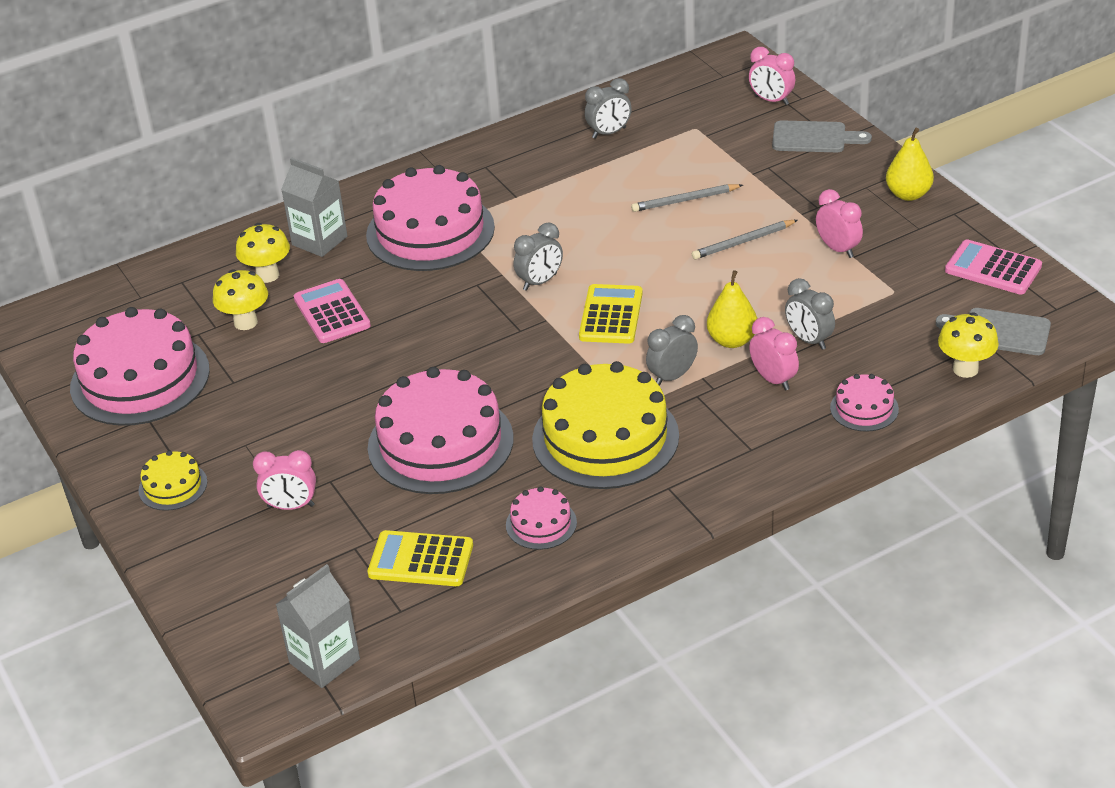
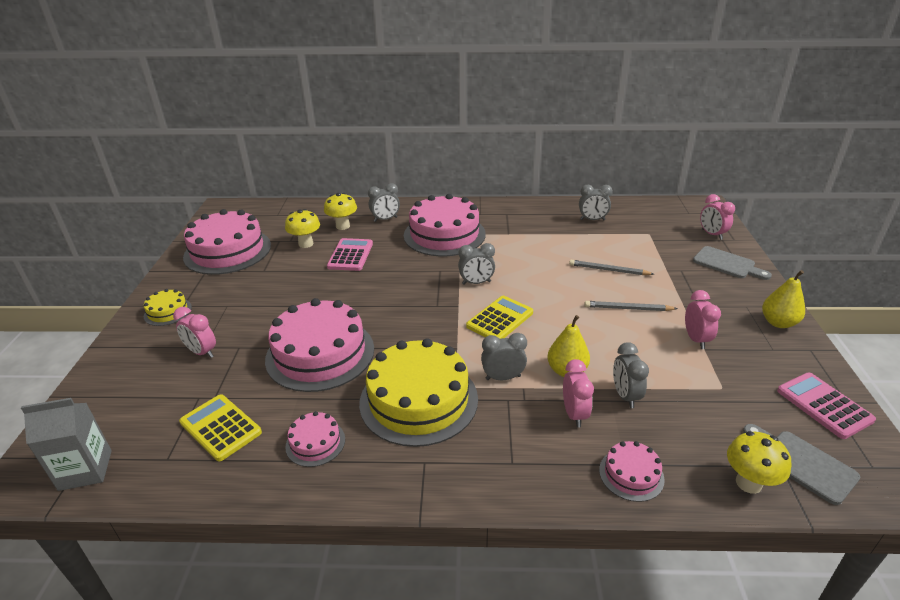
camera: 30 degrees right, 5 degrees down
grey carton [281,157,347,257] -> grey clock [368,183,400,222]

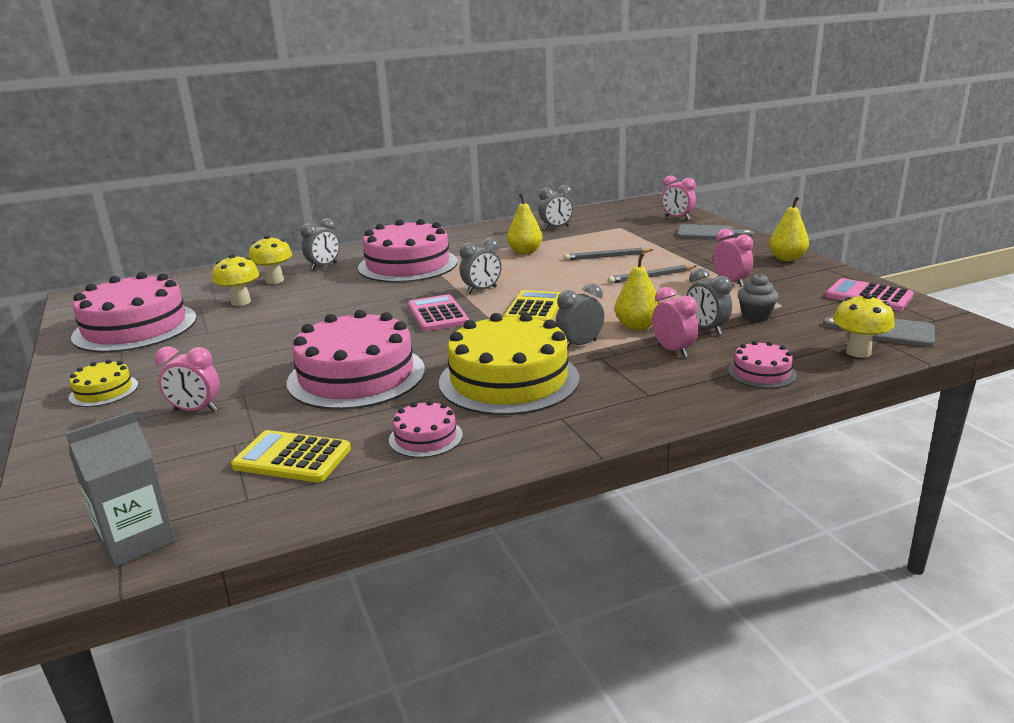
camera: 25 degrees left, 10 degrees down
pink calculator [327,238,373,271] -> pink calculator moved to [408,294,469,331]
none -> yellow pear [507,193,542,254]
none -> grey cupcake [738,273,779,322]

